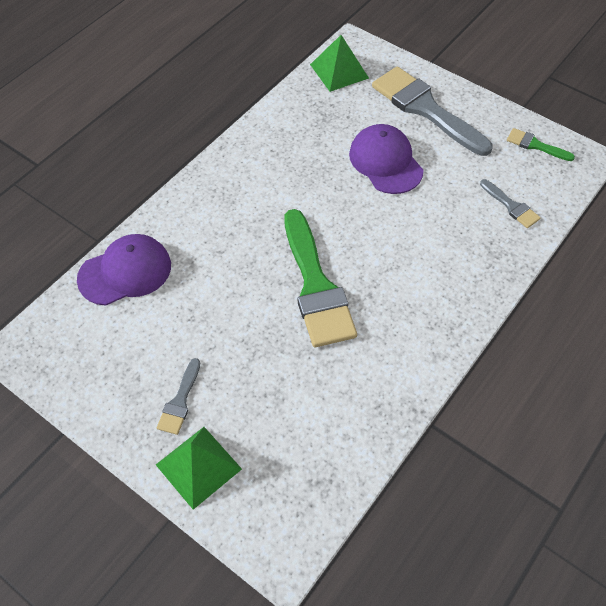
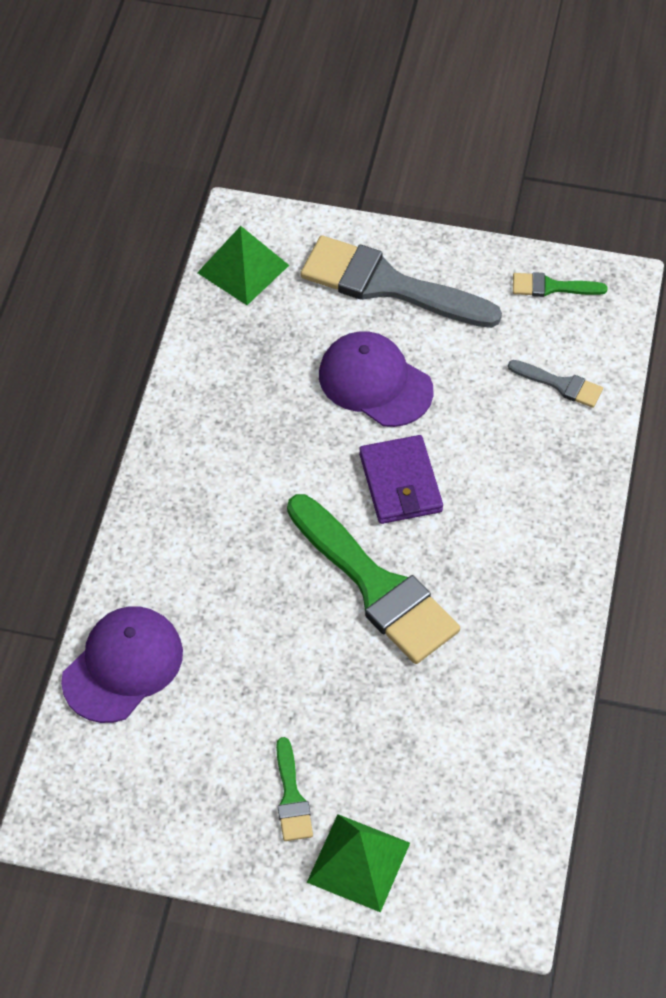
camera: 25 degrees left, 0 degrees up
grey brush [157,358,200,435] -> green brush [276,737,313,841]
none -> purple wallet [359,435,443,524]

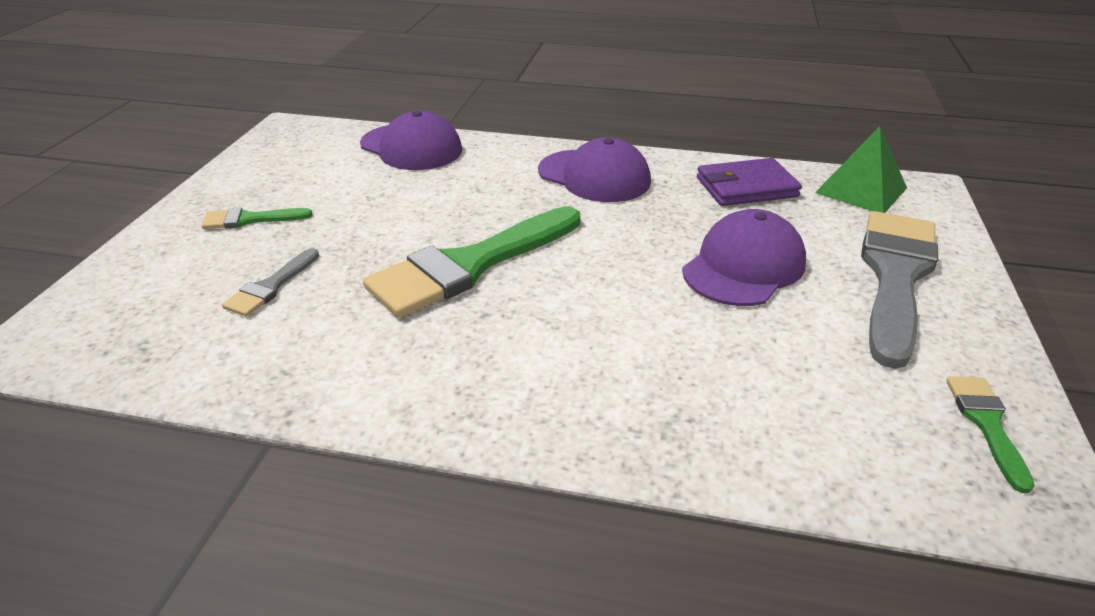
camera: 90 degrees right, 20 degrees down
green pyramid [307,814,410,912] -> none
purple wallet [359,435,443,524] -> purple wallet moved to [697,158,802,206]
grey brush [508,360,603,408] -> grey brush moved to [222,248,319,317]
none -> purple cap [538,137,651,202]

